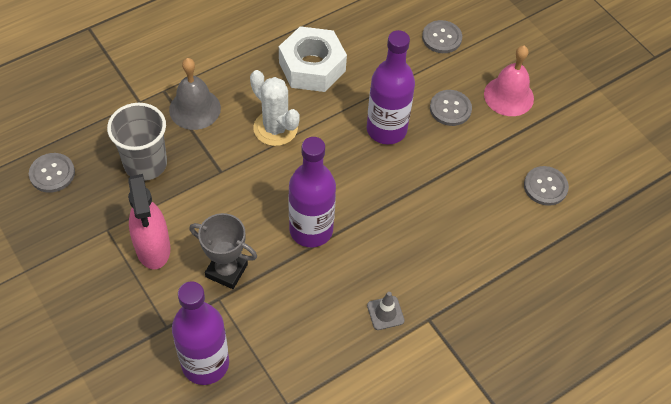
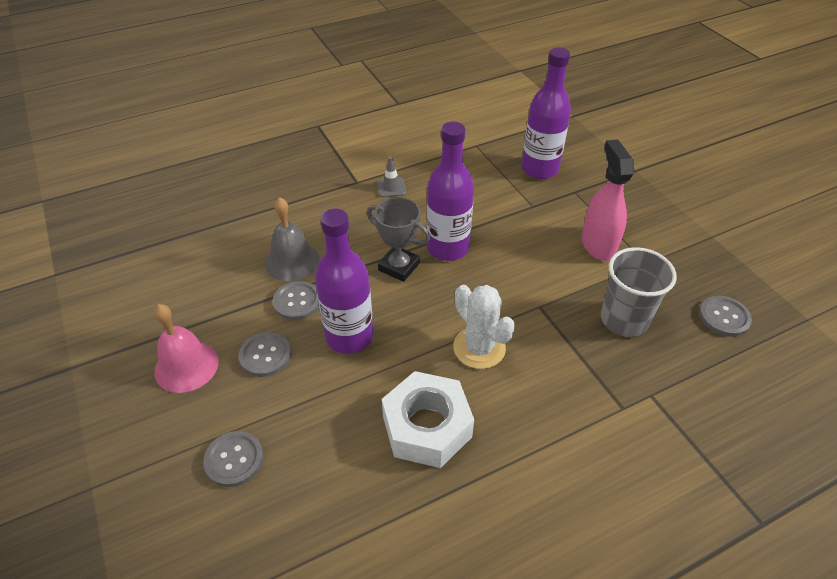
camera: 170 degrees left, 10 degrees down
grey bell [169,58,221,130] -> grey bell moved to [265,197,320,281]
grey trophy [189,213,257,289] -> grey trophy moved to [367,197,430,282]
grey button [524,166,569,206] -> grey button moved to [273,281,319,320]

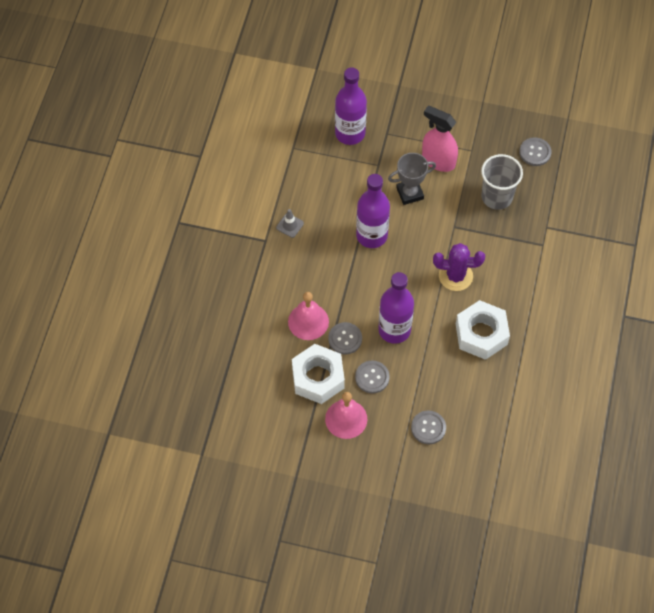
camera: 50 degrees left, 15 degrees up
grey bell [265,197,320,281] -> pink bell [288,292,329,340]
grey trophy [367,197,430,282] -> grey trophy moved to [388,153,436,205]
white cactus [453,285,515,369] -> purple cactus [433,243,485,291]
none -> white nut [292,344,345,404]

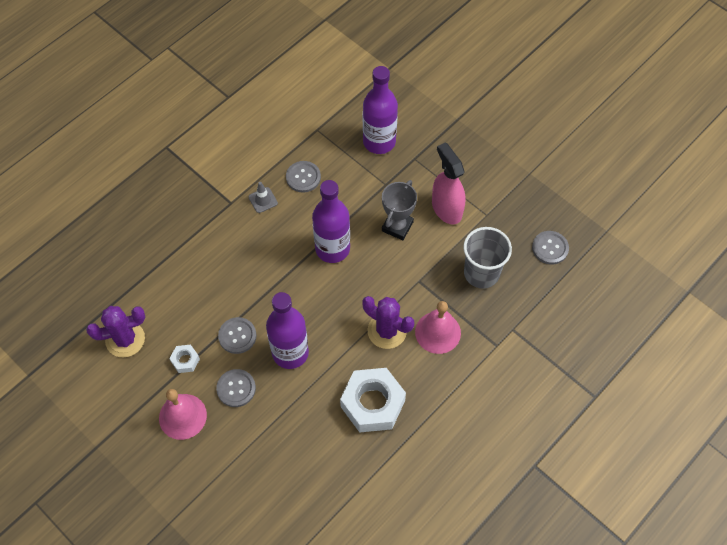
camera: 30 degrees right, 0 degrees up
pink bell [288,292,329,340] -> pink bell moved to [415,301,461,354]
white nut [292,344,345,404] -> white nut [169,345,200,373], size x0.45
grey trophy [388,153,436,205] -> grey trophy turned 75 degrees counterclockwise [382,180,417,240]
grey button [411,411,446,444] -> grey button moved to [286,161,321,193]
none -> purple cactus [86,306,145,357]

